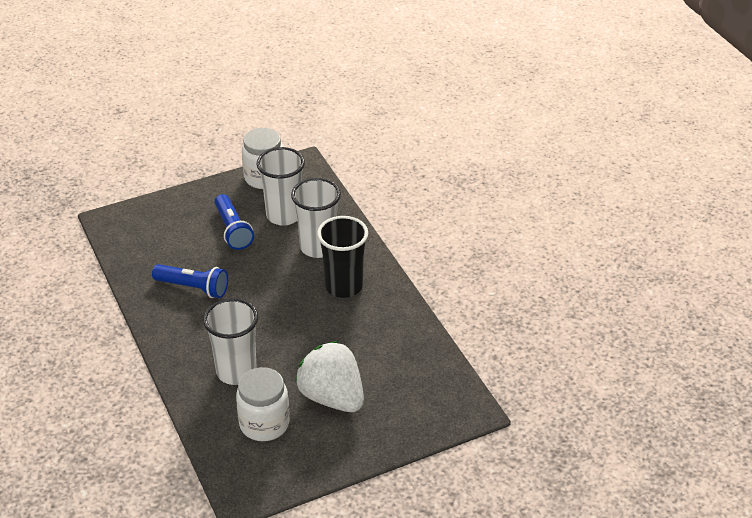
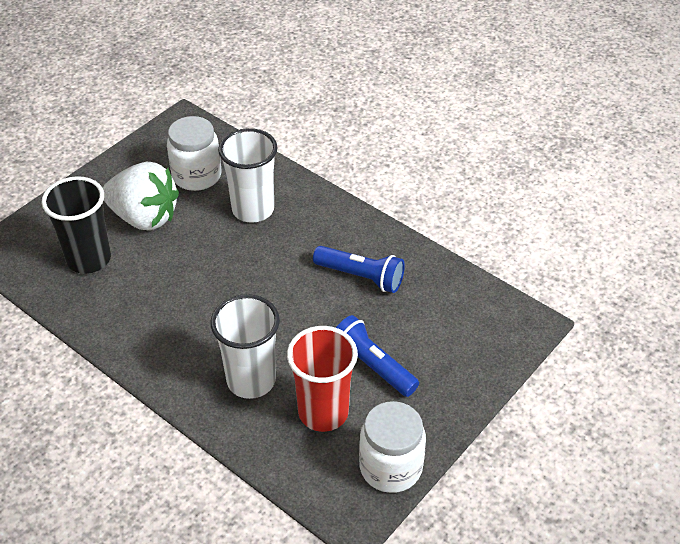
camera: 155 degrees right, 5 degrees up
blue flashlight [152,264,228,298] -> blue flashlight turned 150 degrees counterclockwise [313,246,405,293]
white cup [257,147,305,226] -> red cup [287,326,358,432]
black cup [317,216,368,298] -> black cup moved to [42,176,111,274]

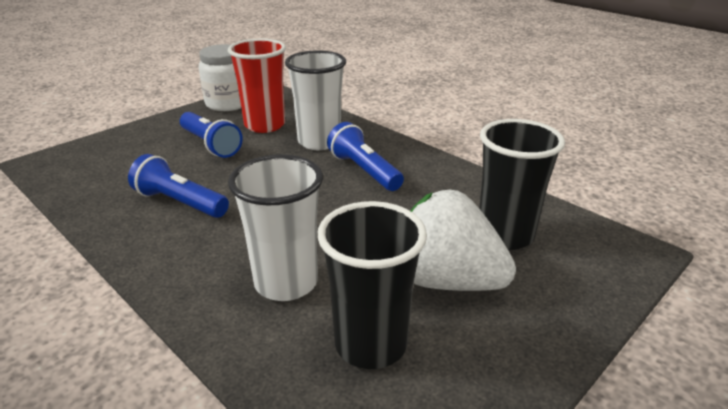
camera: 175 degrees left, 15 degrees down
white jar [167,116,221,191] -> black cup [317,201,427,369]
none -> blue flashlight [327,122,404,191]

